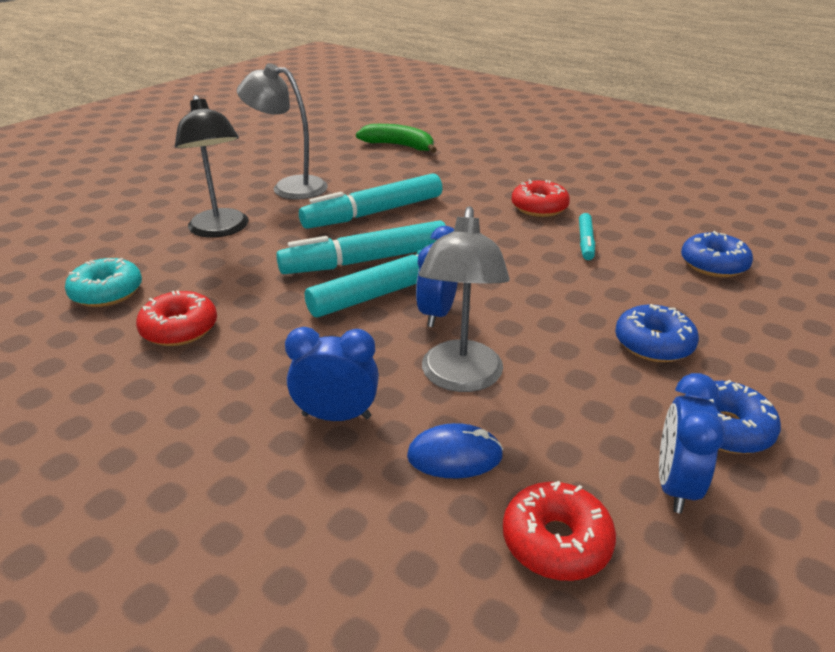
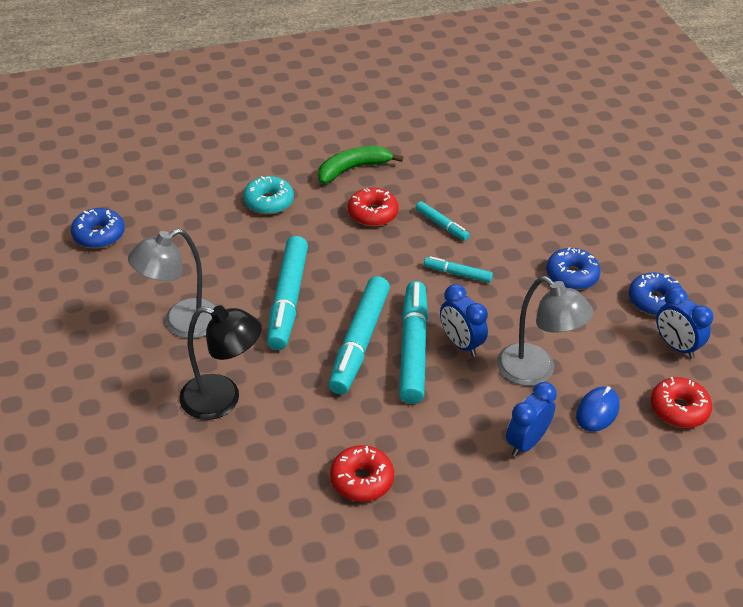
camera: 55 degrees left, 10 degrees up
turquoise donut [65,258,142,307] -> turquoise donut moved to [243,176,294,215]
green banana [356,124,437,153] -> green banana moved to [318,146,403,184]
blue donut [681,231,753,277] -> blue donut moved to [71,208,125,248]
none -> turquoise marker [424,256,493,283]

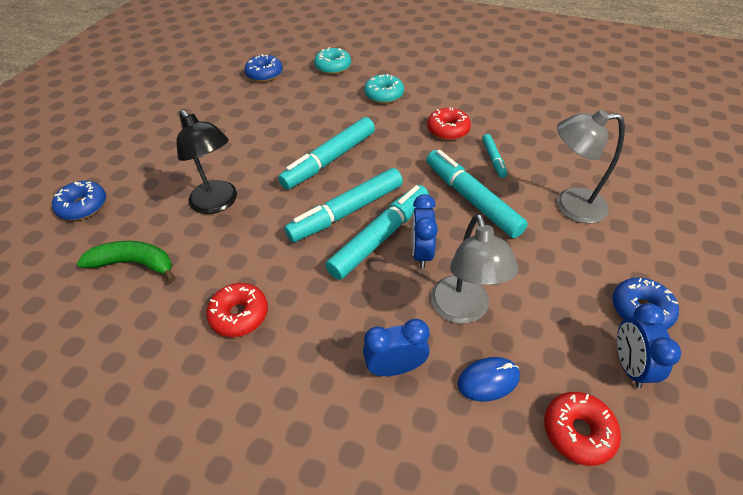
camera: 40 degrees right, 5 degrees up
grey lamp [128,229,216,338] -> grey lamp moved to [557,110,625,224]
green banana [318,146,403,184] -> green banana moved to [77,241,175,282]
turquoise marker [424,256,493,283] -> turquoise marker [426,150,528,238], size x2.01
blue donut [546,247,601,290] -> blue donut moved to [52,181,106,220]
none -> turquoise donut [314,47,351,74]

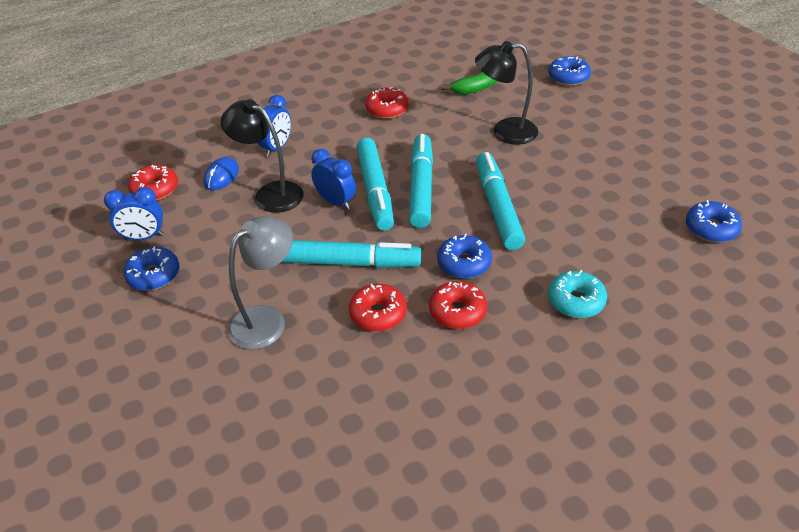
camera: 130 degrees right, 5 degrees down
turquoise donut [314,47,351,74] -> none
grey lamp [431,214,519,324] -> black lamp [221,99,304,213]
turquoise marker [482,134,507,178] -> red donut [349,284,407,331]
blue clock [617,303,681,388] -> blue clock turned 135 degrees clockwise [104,187,164,240]
none -> blue donut [437,234,492,278]

